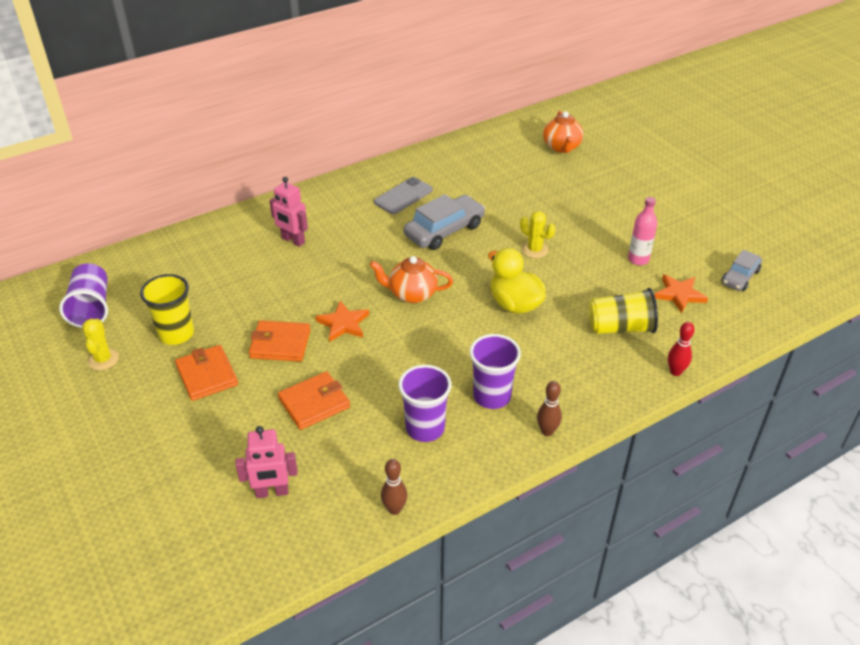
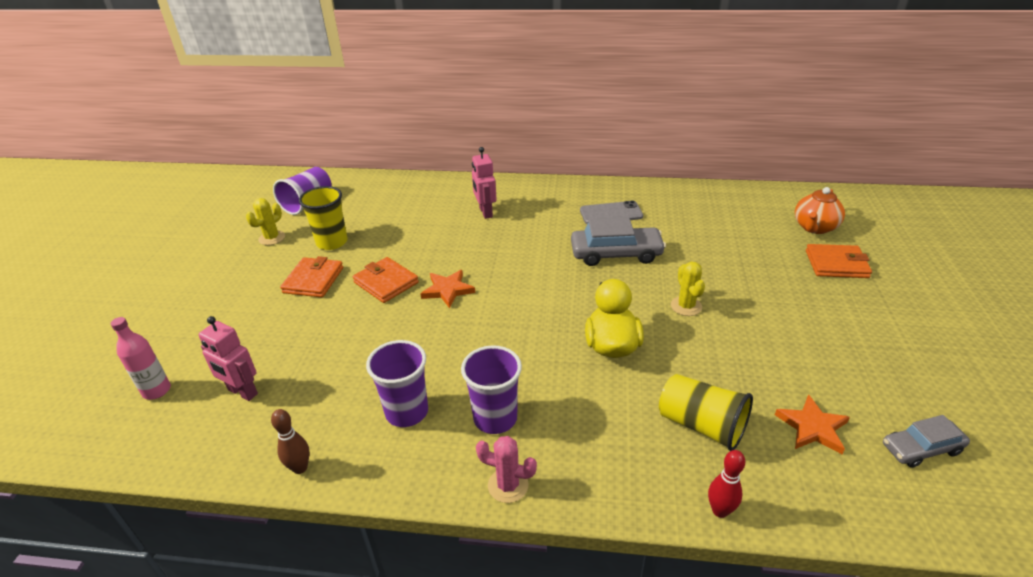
camera: 40 degrees right, 5 degrees down
orange wallet [278,371,350,430] -> orange wallet moved to [806,244,872,278]
orange teapot [370,256,453,303] -> none
brown bowling pin [537,381,562,436] -> pink cactus [476,436,537,503]
pink bottle [628,197,657,265] -> pink bottle moved to [111,317,171,400]

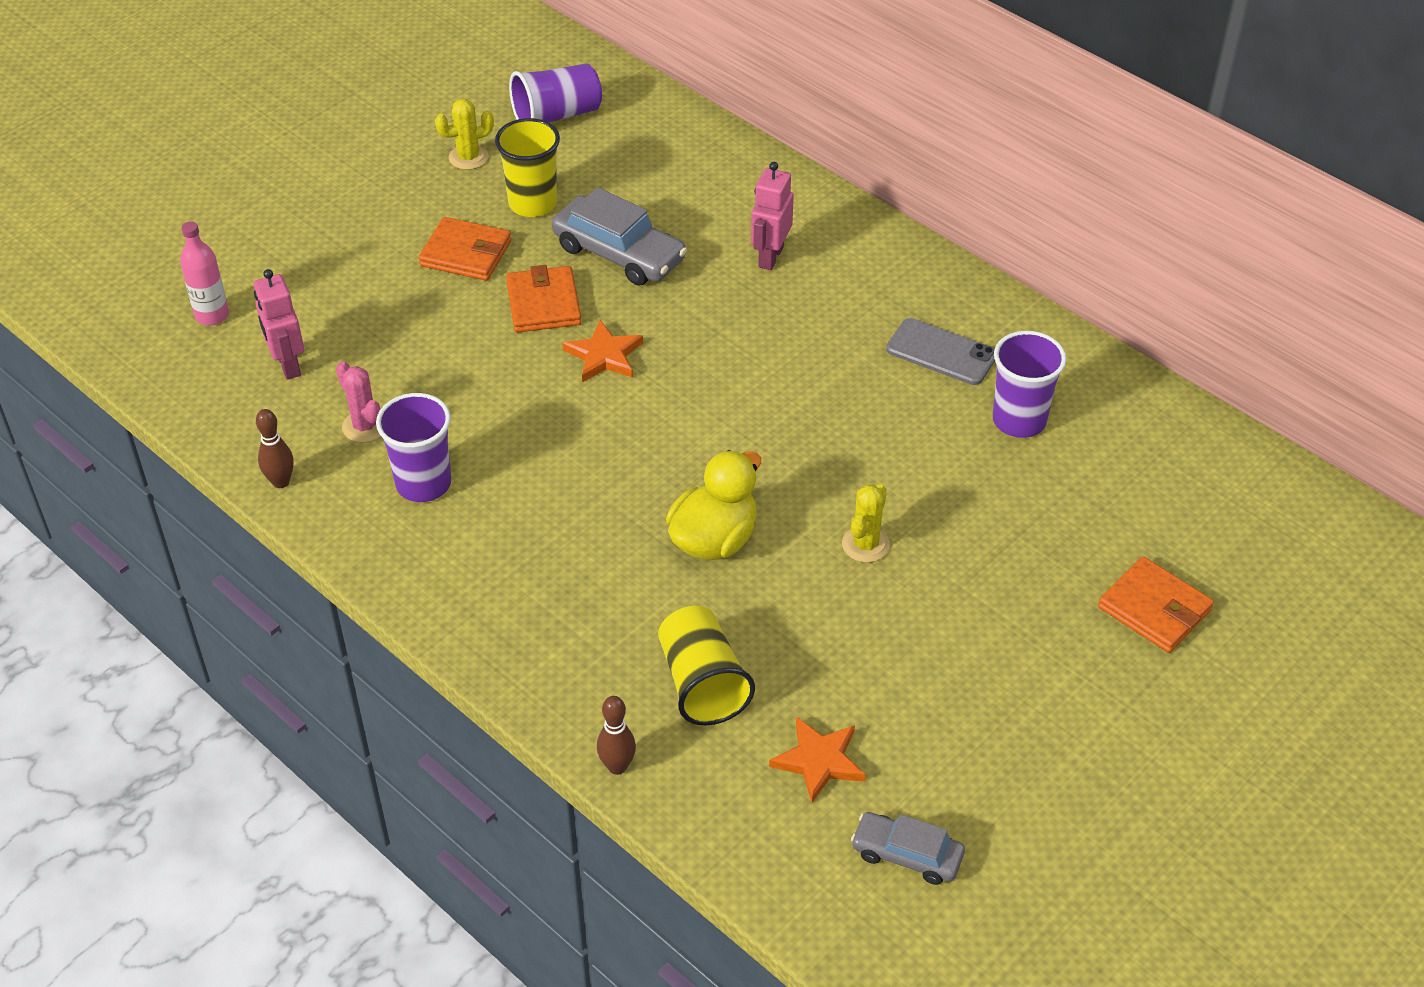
camera: 35 degrees right, 10 degrees up
orange wallet [280,256,343,298] -> orange wallet turned 60 degrees clockwise [419,217,511,281]
purple cup [461,345,522,434] -> purple cup moved to [993,331,1066,438]
pink cactus [476,436,537,503] -> pink cactus moved to [336,362,381,442]
grey car [571,217,666,266] -> grey car moved to [552,187,687,286]
red bowling pin [708,450,745,518] -> brown bowling pin [597,696,636,775]
orange teapot [795,187,845,234] -> none

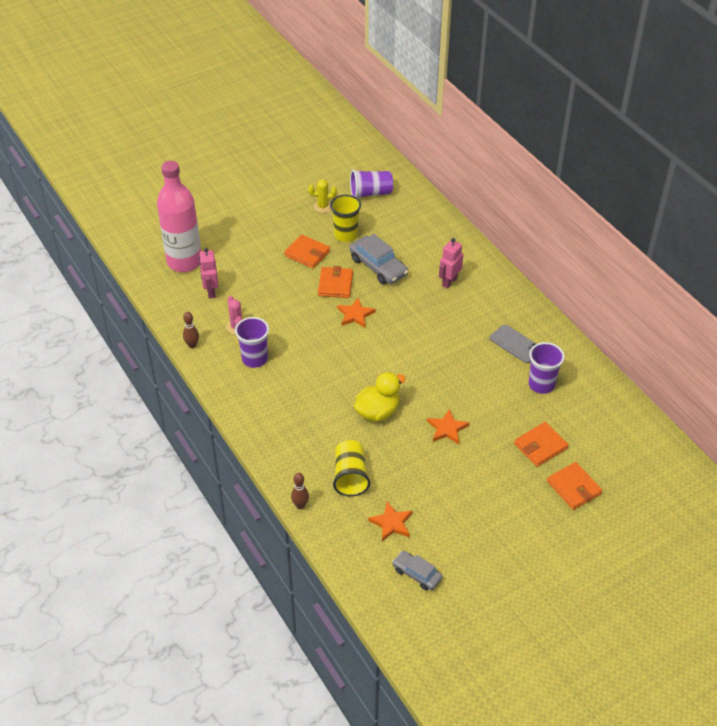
camera: 15 degrees right, 0 degrees up
pink bottle [180,221,229,325] -> pink bottle [157,161,201,272], size x2.23
yellow cactus [842,484,890,563] -> orange star [427,409,469,444]
none -> orange wallet [514,422,569,467]

